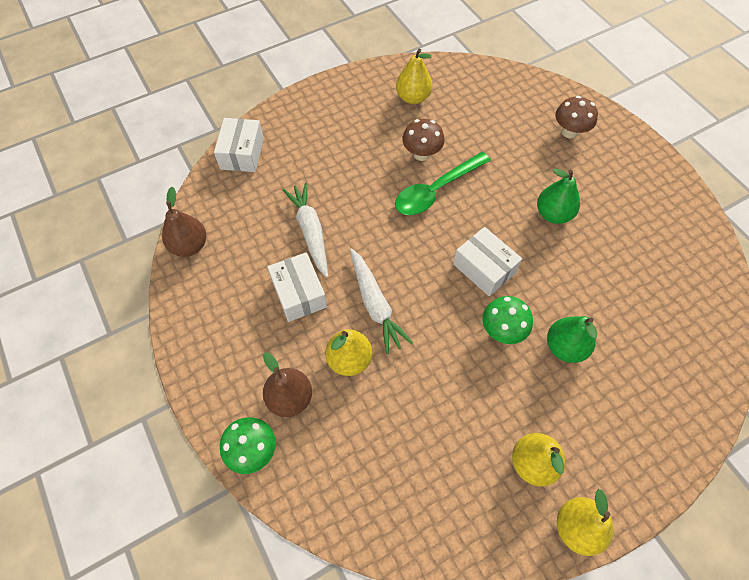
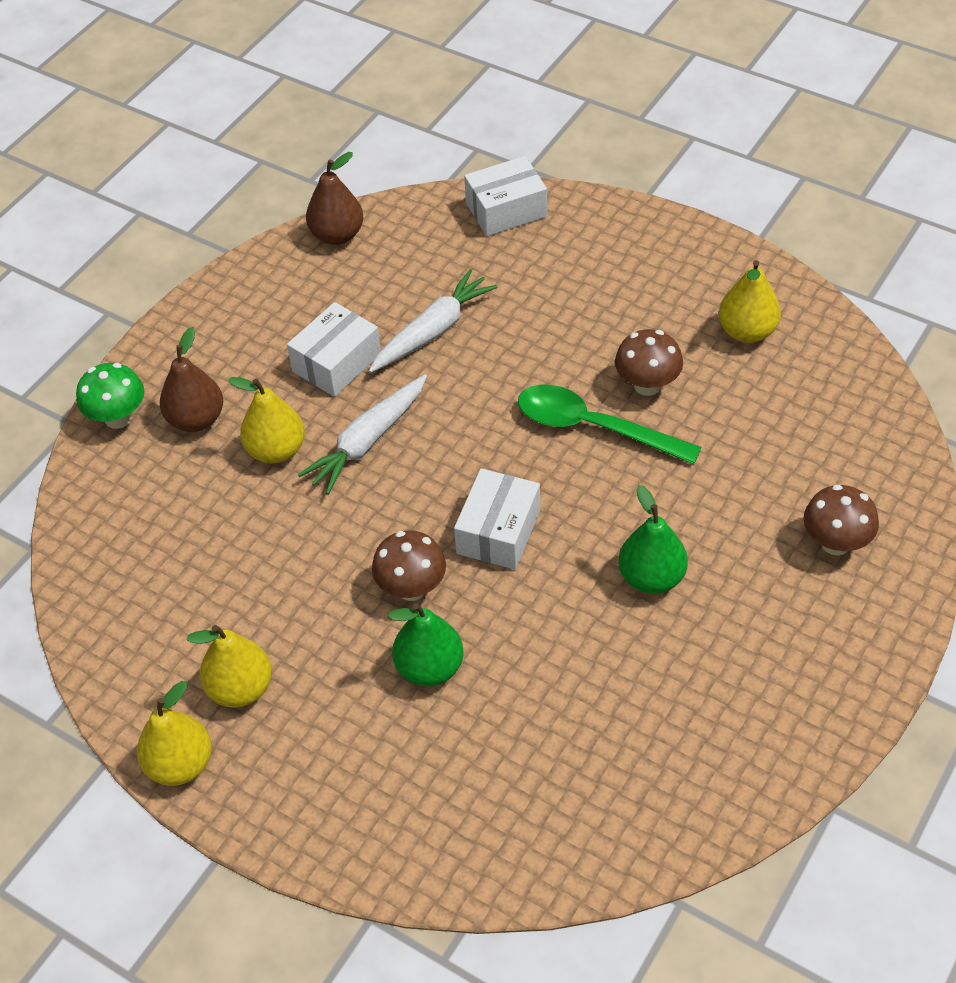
camera: 65 degrees right, 10 degrees down
green mushroom [482,296,533,344] -> brown mushroom [372,530,446,601]

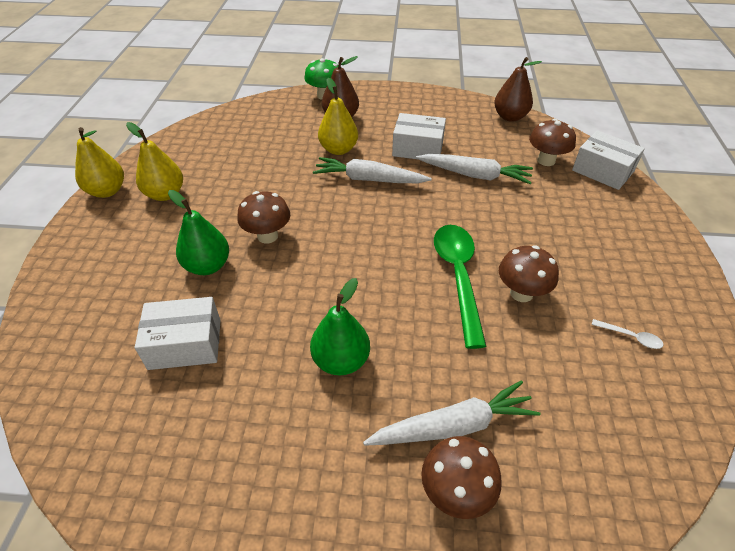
camera: 60 degrees right, 5 degrees down
white box [454,468,540,570] -> white box moved to [135,297,221,370]
yellow pear [719,260,781,343] -> white spoon [592,319,664,349]
none -> white carrot [363,380,541,446]
none -> brown mushroom [529,119,576,166]

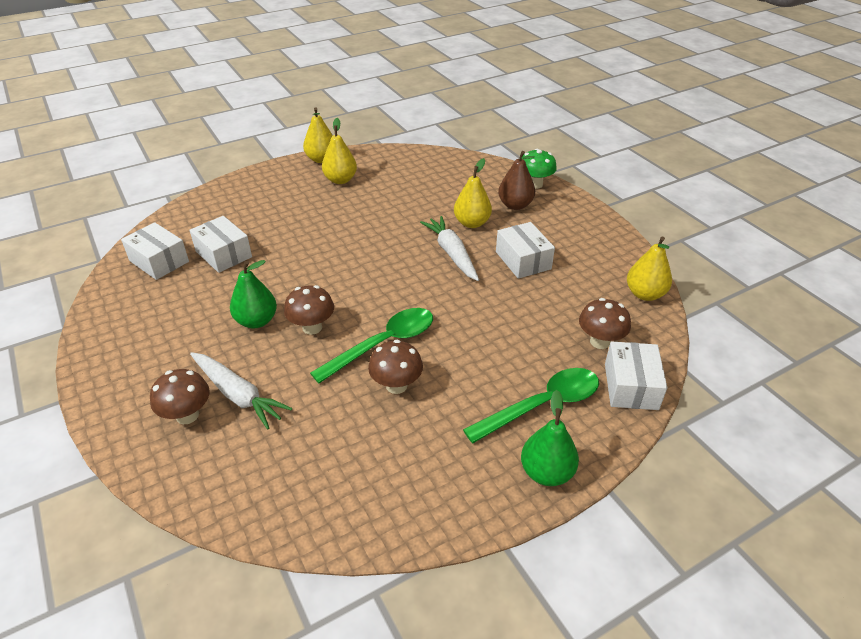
camera: 55 degrees right, 5 degrees down
green pear [168,190,229,275] -> green pear moved to [521,390,579,486]
brown mushroom [237,191,290,243] -> brown mushroom moved to [284,285,334,335]
white carrot [416,154,533,185] -> none
brown pear [494,57,542,122] -> yellow pear [627,237,672,301]
white spoon [592,319,664,349] -> none
none -> white box [121,222,189,280]
none -> green spoon [463,368,599,443]

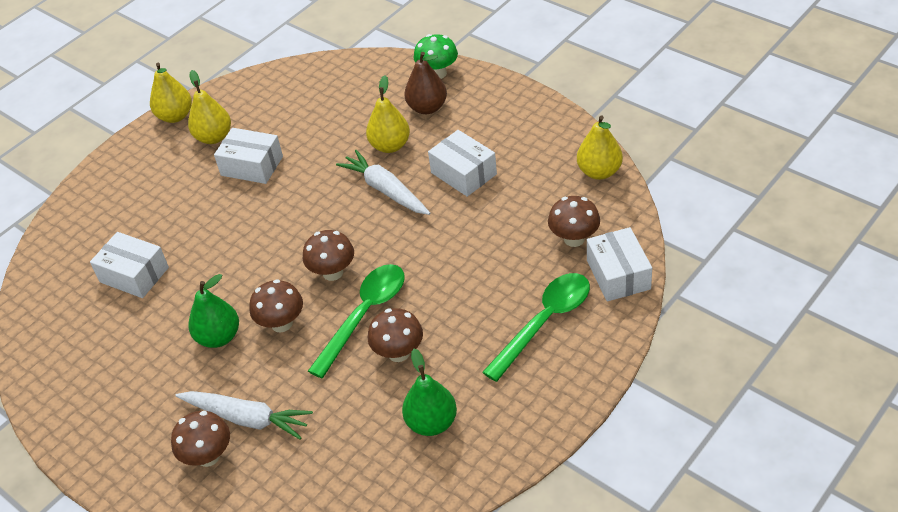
camera: 15 degrees left, 5 degrees up
white box [121,222,189,280] -> white box moved to [214,128,283,184]
green pear [521,390,579,486] -> green pear moved to [402,349,457,436]
none -> brown mushroom [302,230,354,281]

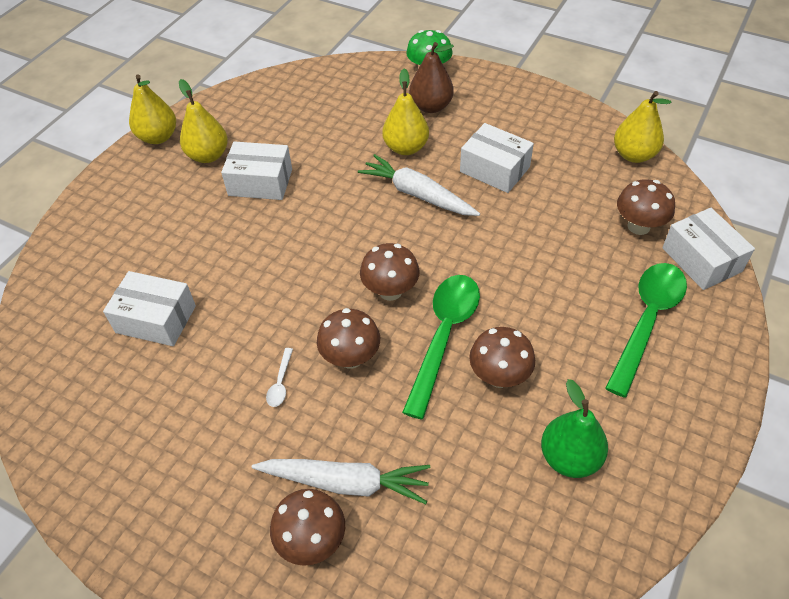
camera: 15 degrees left, 5 degrees up
green pear [188,274,239,348] -> white spoon [266,348,293,407]

